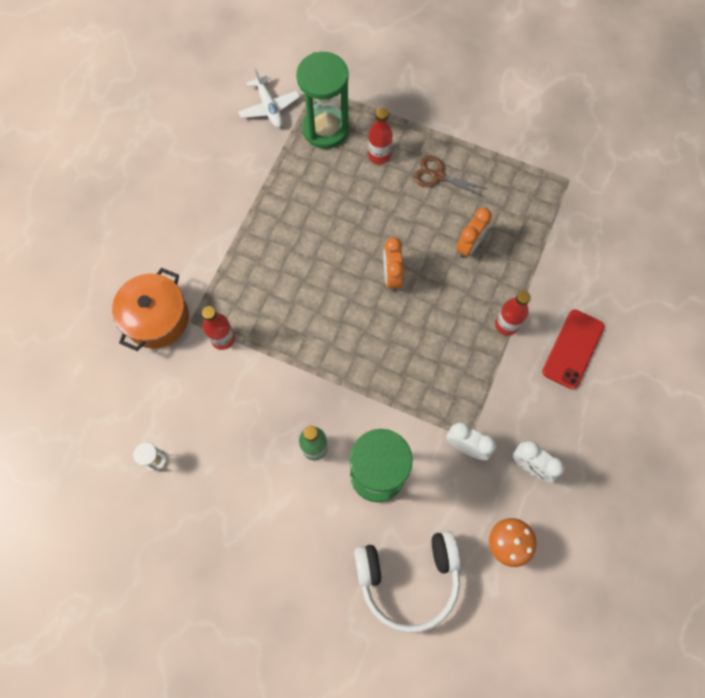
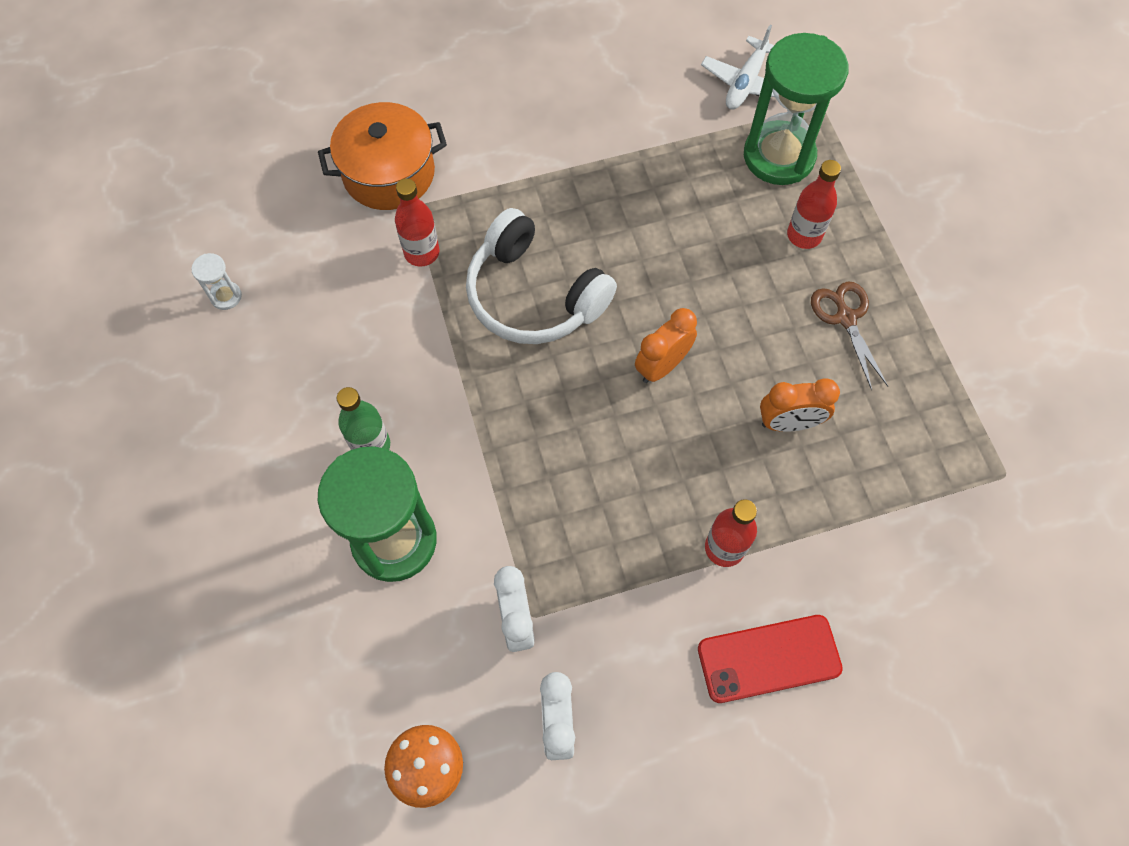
camera: 50 degrees right, 5 degrees down
white headphones [354,531,461,633] -> white headphones moved to [466,208,617,344]

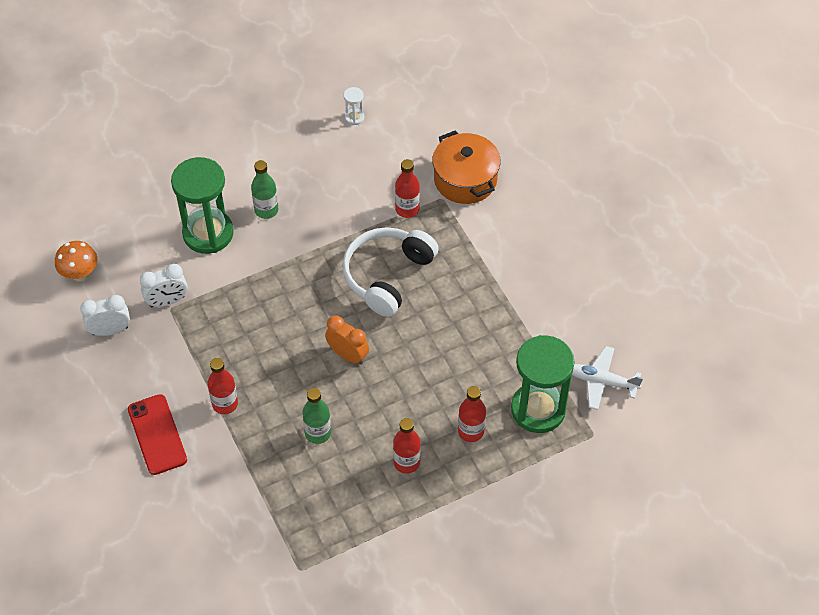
camera: 80 degrees right, 10 degrees down
orange clock [760,378,840,432] -> green bottle [302,388,331,444]
brown scissors [811,282,888,390] -> red bottle [393,418,421,474]

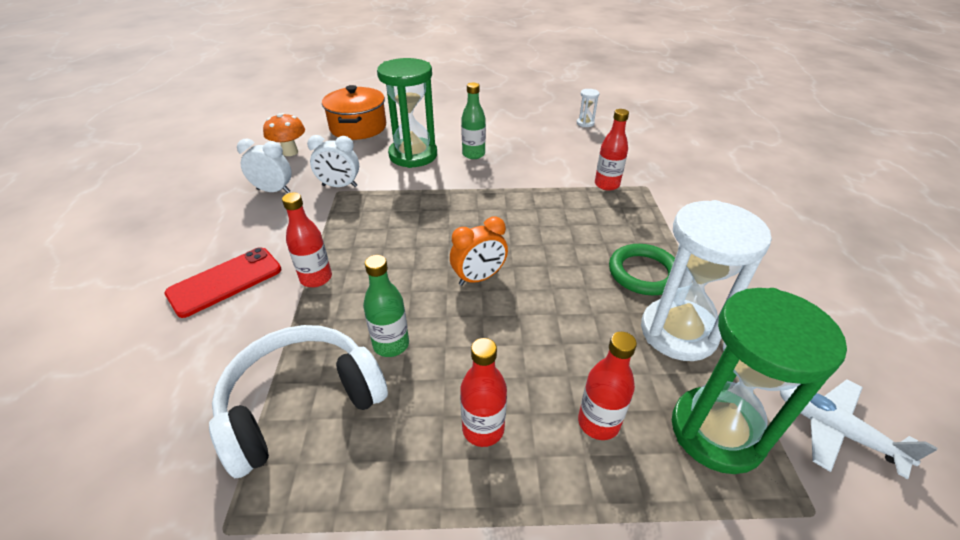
camera: 25 degrees right, 15 degrees down
red phone [128,394,187,475] -> red phone turned 45 degrees clockwise [164,247,281,318]
orange clock [325,315,369,365] -> orange clock turned 90 degrees clockwise [450,217,508,286]
white headphones [342,227,439,317] -> white headphones moved to [209,325,388,478]
orange pot [432,130,500,204] -> orange pot moved to [322,85,386,140]
none -> green ring [609,244,675,295]
none -> white hourglass [641,200,772,361]

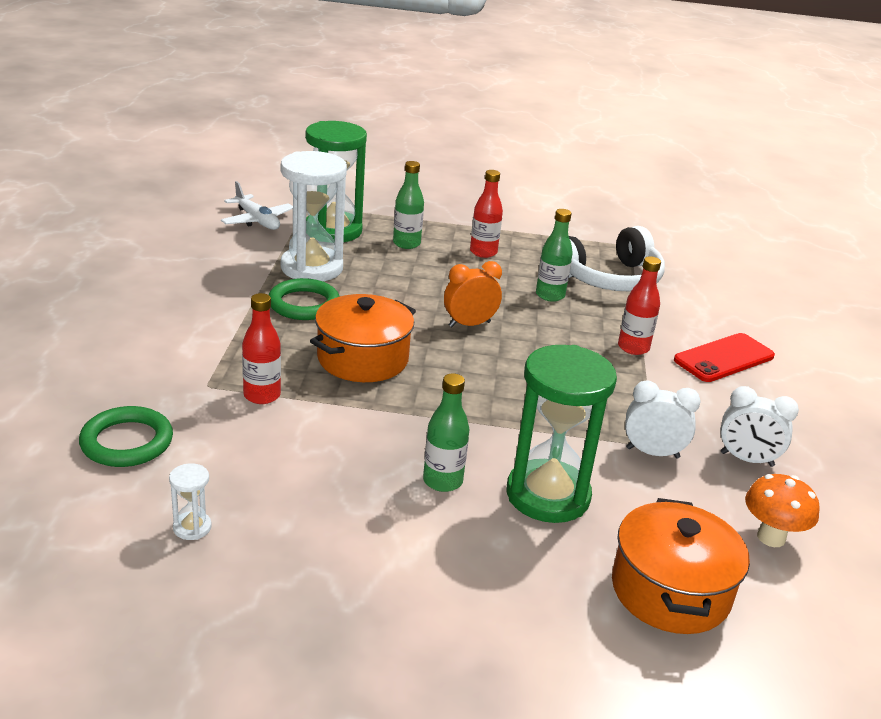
camera: 175 degrees left, 10 degrees down
red bottle [578,332,637,440] -> green bottle [393,161,424,249]
none -> green ring [79,406,173,467]
none -> orange pot [310,294,416,382]

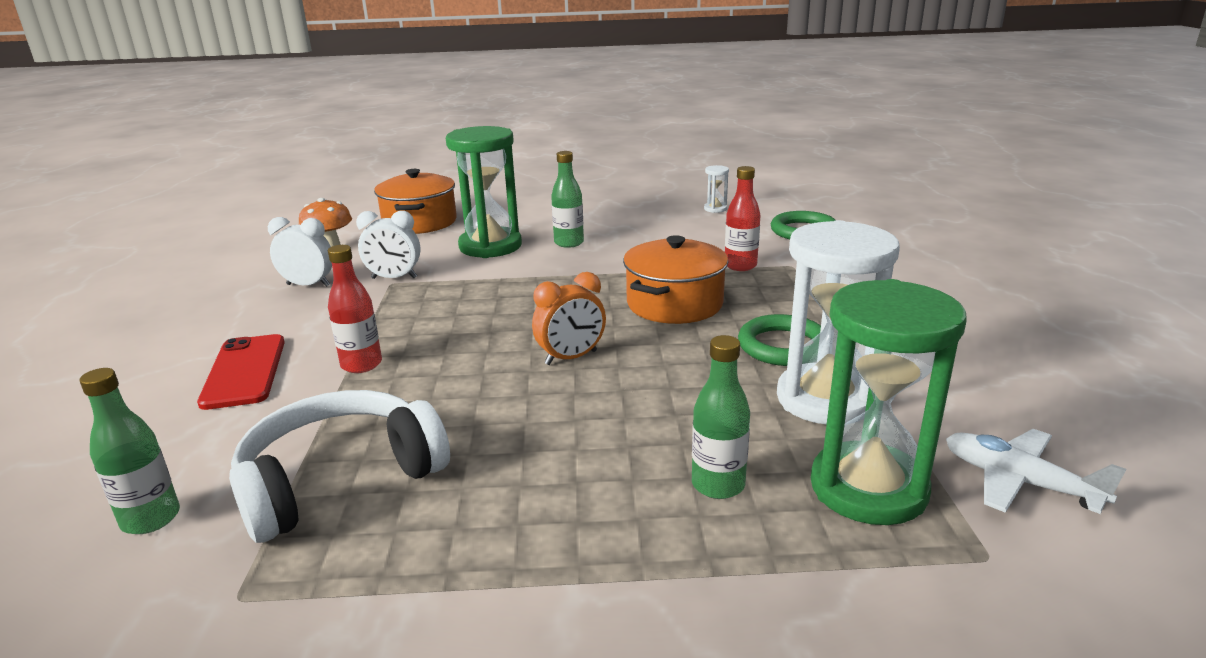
camera: 175 degrees right, 5 degrees down
red bottle [470,170,503,258] -> none
green bottle [536,209,573,302] -> green bottle moved to [80,368,180,534]
red phone [674,333,775,382] -> red phone turned 60 degrees counterclockwise [197,334,285,410]

